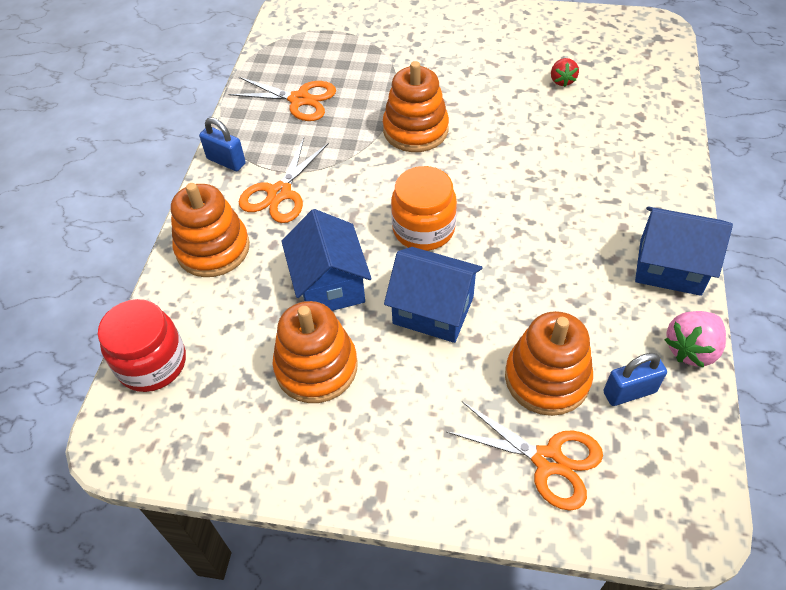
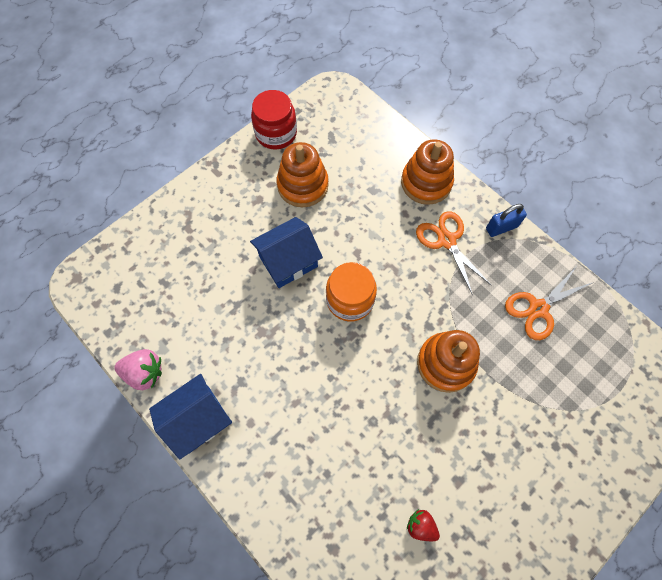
camera: 125 degrees right, 15 degrees up
red jar [98,299,186,392] -> red jar moved to [251,90,297,149]
blue house [281,209,372,311] -> none
orange scissors [446,401,603,511] -> none
orange stacking toy [505,311,593,416] -> none
blue padlock [603,353,667,406] -> none
pink strawberry [664,311,726,368] -> pink strawberry turned 105 degrees clockwise [114,349,162,390]

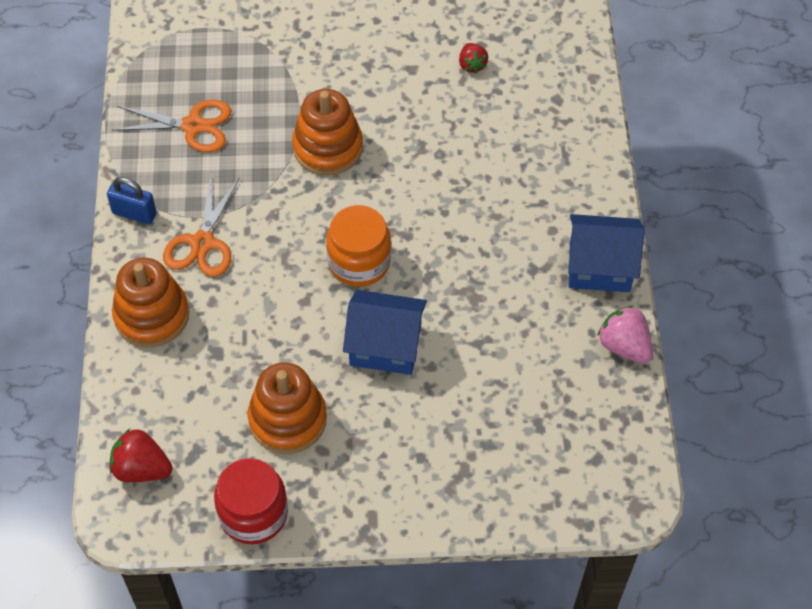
camera: 140 degrees left, 10 degrees down
none -> red strawberry [109,429,172,482]

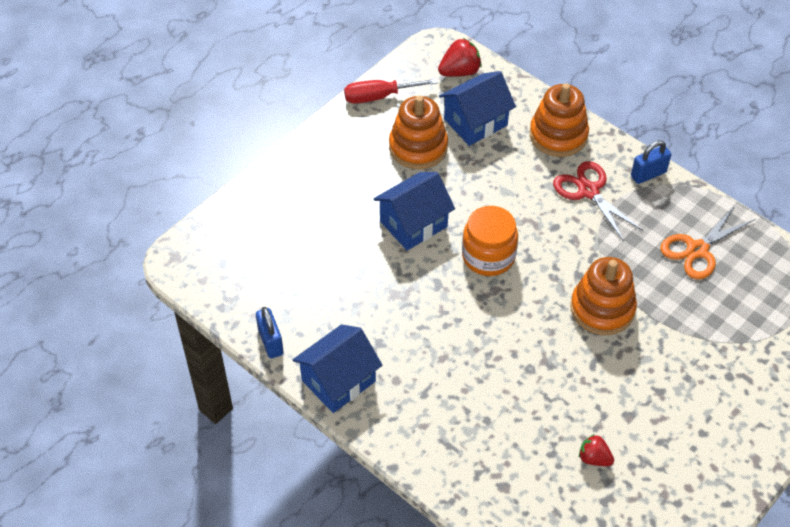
camera: 135 degrees right, 5 degrees down
orange scissors [163,176,240,277] -> red scissors [553,161,644,242]
red jar [214,458,288,544] -> red screwdriver [344,78,438,104]
pink strawberry [597,306,653,363] -> blue padlock [256,307,284,359]
none -> blue house [439,71,516,146]

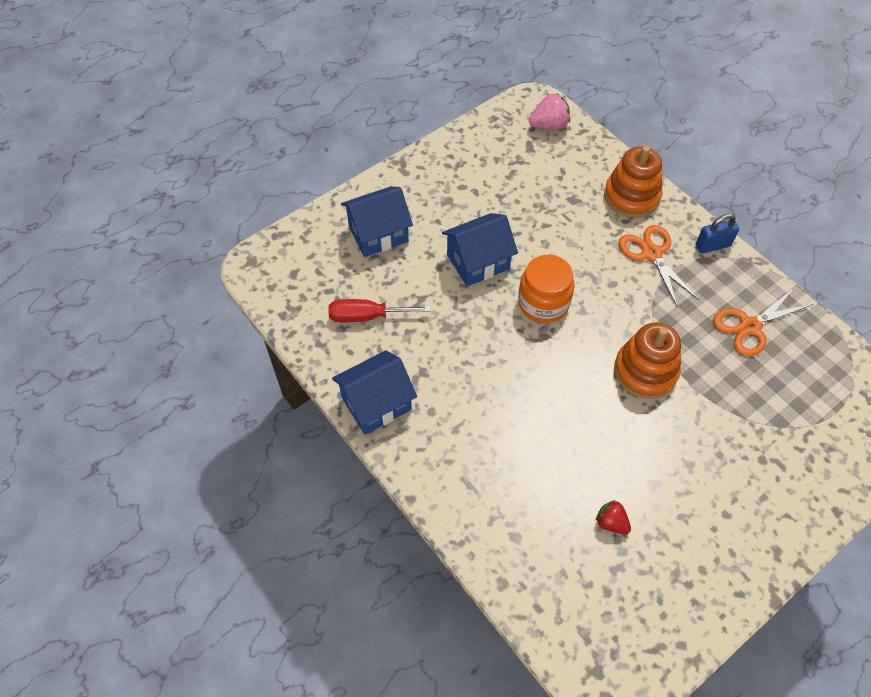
camera: 10 degrees right, 5 degrees up
blue padlock [256,307,284,359] -> none
red screwdriver [344,78,438,104] -> red screwdriver moved to [328,299,431,322]
orange stacking toy [389,96,448,169] -> none
red strawberry [438,38,482,77] -> pink strawberry [529,93,570,129]
blue house [439,71,516,146] -> blue house moved to [341,186,413,257]
red scissors [553,161,644,242] -> orange scissors [618,225,699,308]

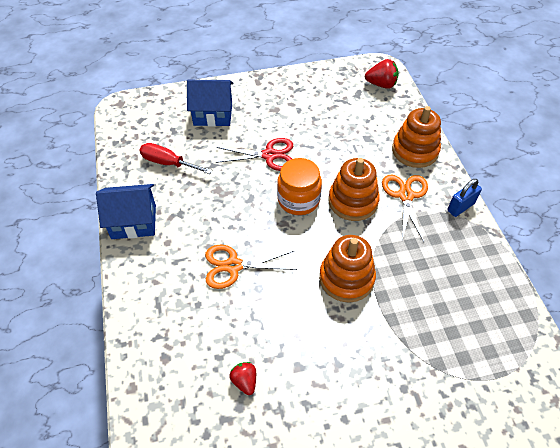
camera: 25 degrees right, 5 degrees down
blue house [442,213,518,286] -> red scissors [216,138,293,171]
pink strawberry [529,93,570,129] -> red strawberry [365,59,399,89]
blue padlock [696,214,739,254] -> blue padlock turned 45 degrees counterclockwise [447,179,482,217]
orange scissors [713,287,813,357] -> orange scissors moved to [205,245,297,289]
none -> orange stacking toy [328,158,380,221]

